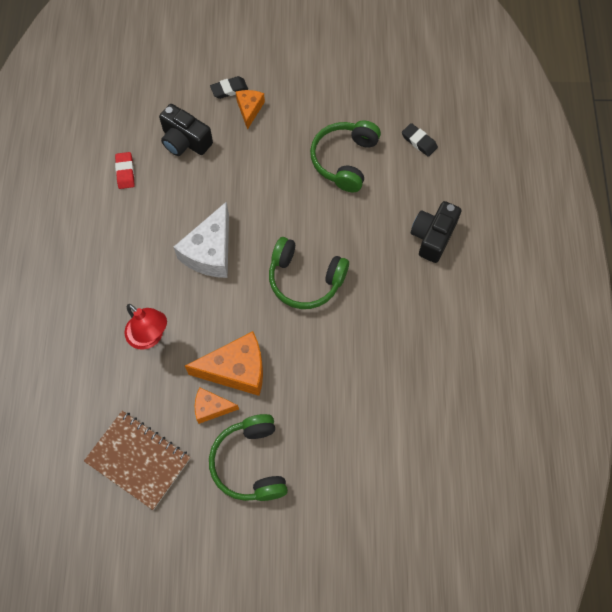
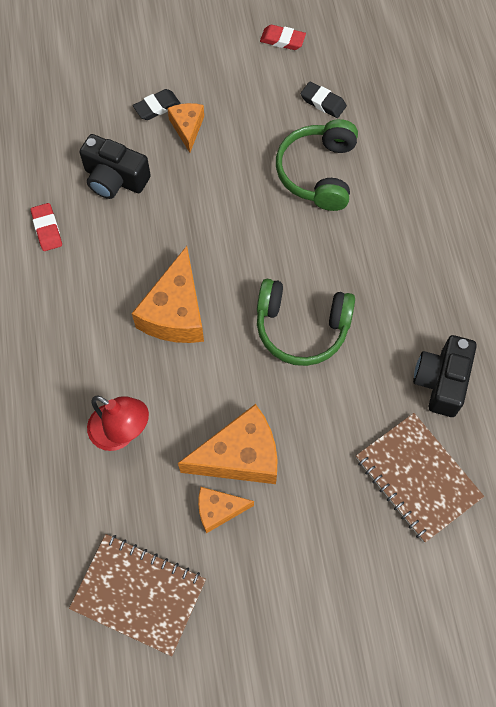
camera: 10 degrees left, 0 degrees up
white cheese [174,201,229,278] -> orange cheese [132,246,204,343]
green headphones [209,414,288,501] -> none
black eraser [402,123,438,157] -> black eraser moved to [300,81,347,118]
black camera [411,201,461,263] -> black camera moved to [413,335,477,417]
none -> red eraser [260,25,306,50]
none -> brown notebook [356,413,484,543]

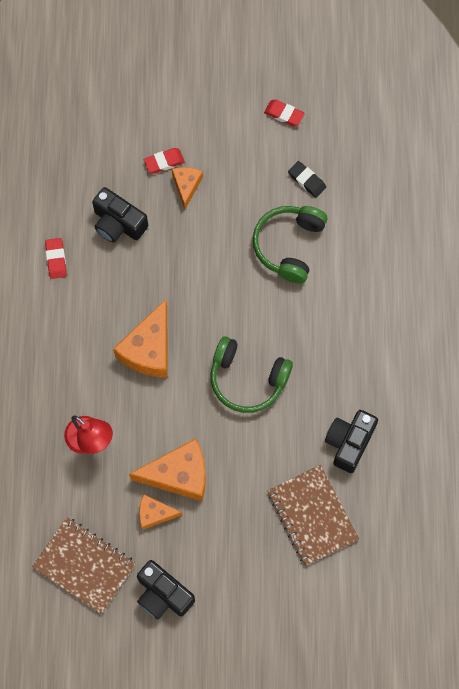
camera: 10 degrees right, 5 degrees up
black eraser [133,89,180,120] -> red eraser [144,148,185,174]
none -> black camera [137,560,195,619]

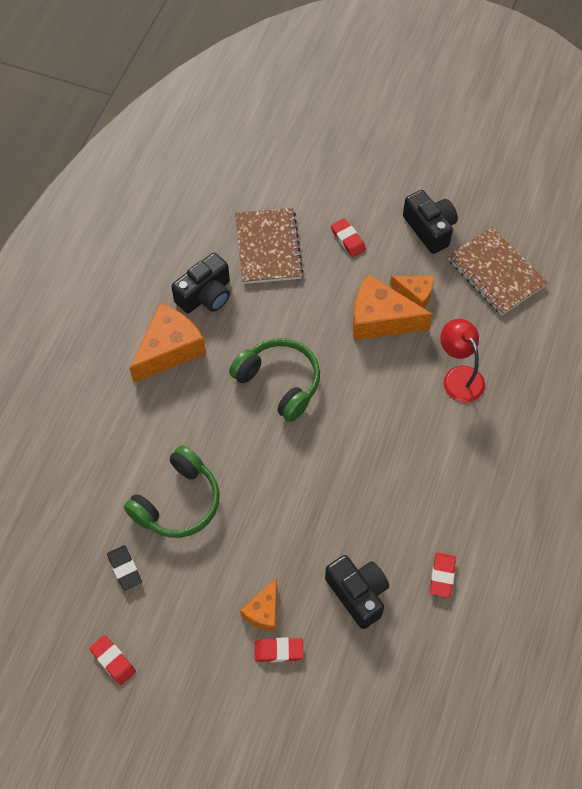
camera: 160 degrees left, 10 degrees down
orange cheese [113,299,167,378] -> orange cheese moved to [130,303,206,383]
none -> red eraser [331,218,366,257]

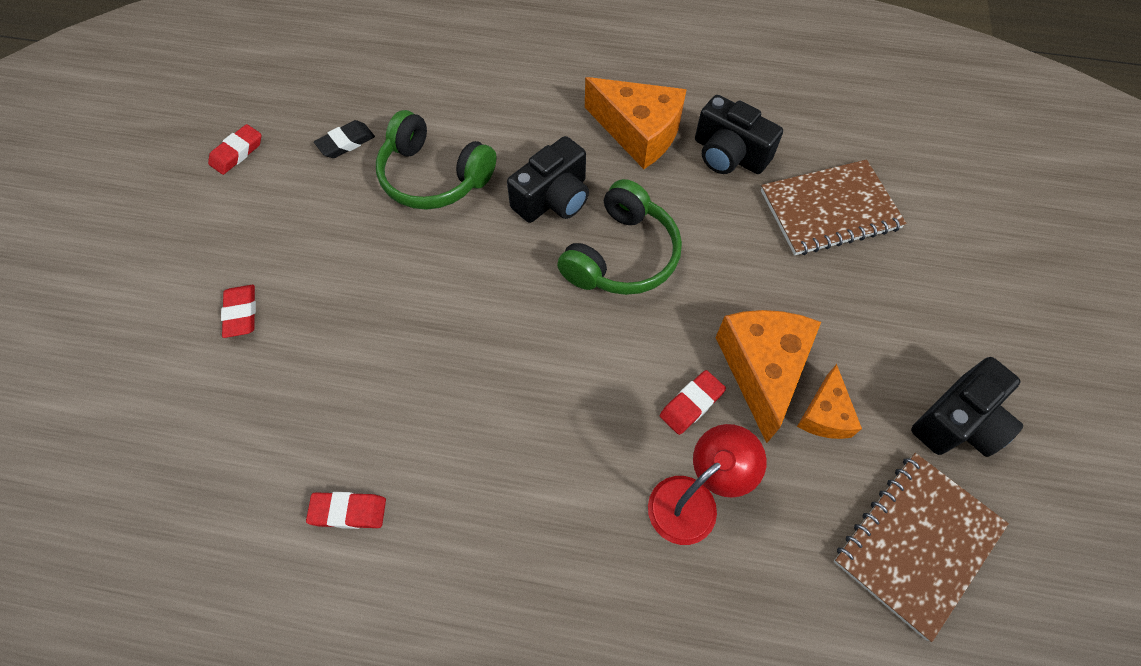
camera: 80 degrees right, 0 degrees up
orange cheese [240,578,277,631] -> none
black camera [325,555,389,629] -> black camera moved to [507,136,589,223]
red eraser [331,218,366,257] -> red eraser moved to [660,370,726,435]

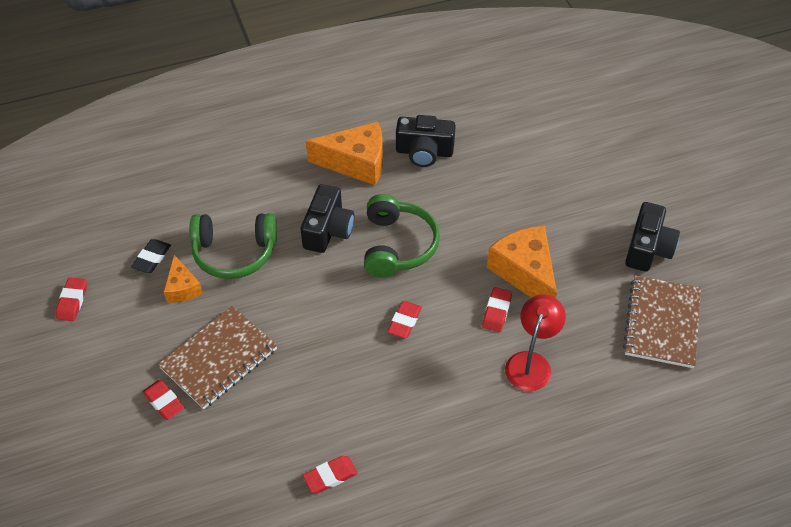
camera: 30 degrees left, 10 degrees down
brown notebook [761,160,907,255] -> brown notebook moved to [158,306,277,409]
orange cheese [797,364,862,439] -> orange cheese moved to [164,255,203,303]
none -> red eraser [387,301,422,338]

